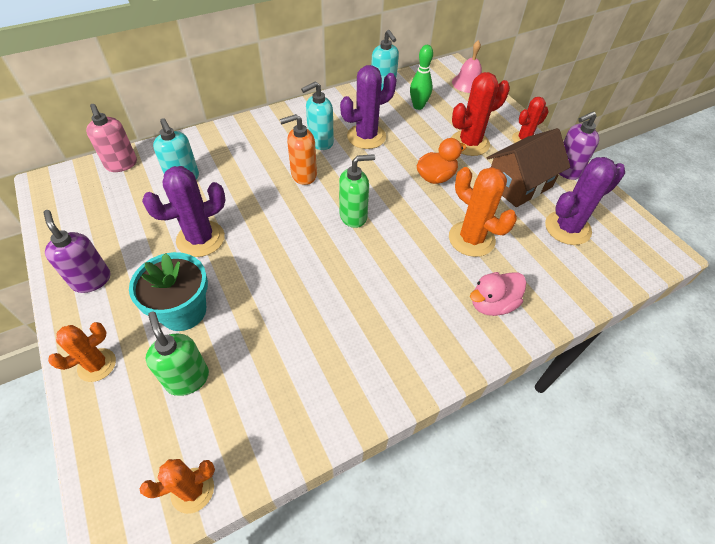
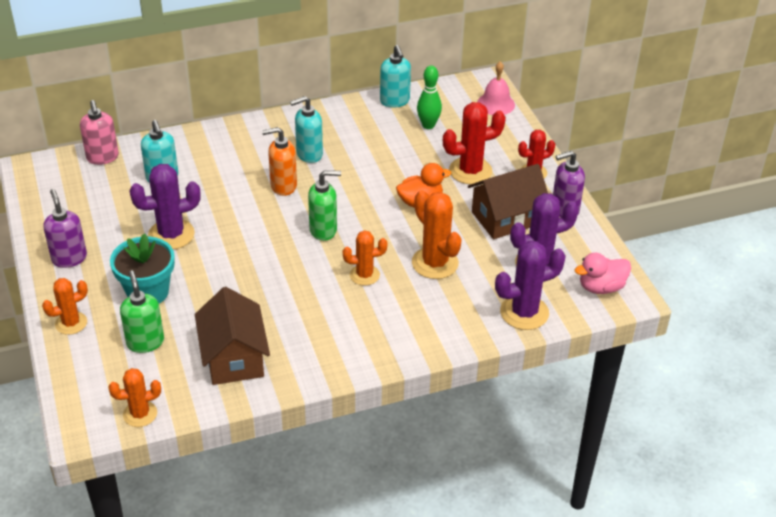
camera: 10 degrees right, 10 degrees down
purple cactus [340,65,397,149] -> purple cactus moved to [495,241,566,330]
pink duck [470,272,526,316] -> pink duck moved to [574,253,631,294]
none -> brown house [195,287,270,385]
none -> orange cactus [343,230,387,286]

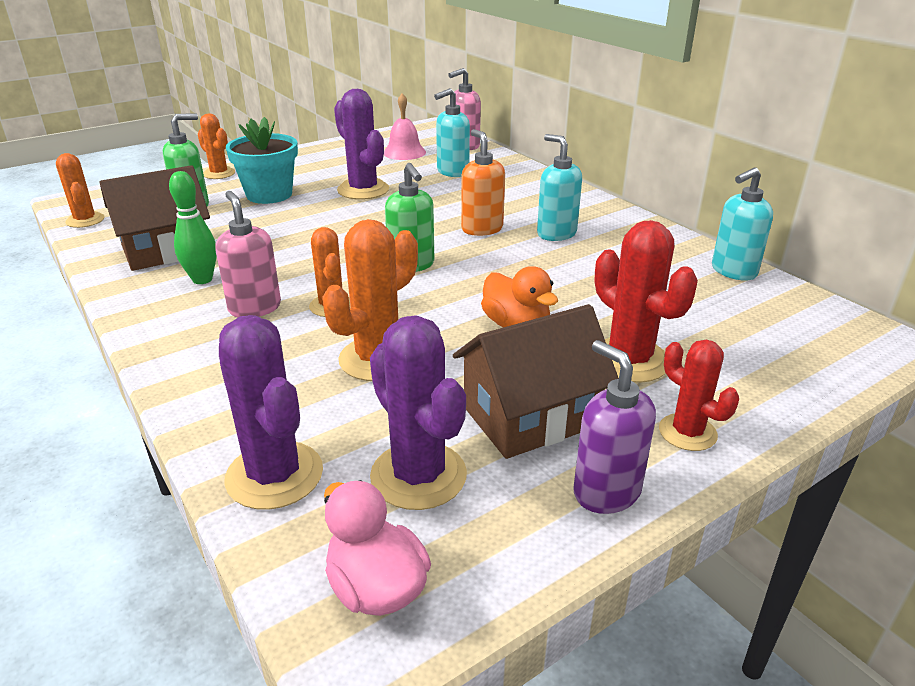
camera: 75 degrees right, 10 degrees down
purple soap dispenser [43,189,87,268] -> none
green bowling pin [417,66,442,129] -> green bowling pin moved to [169,171,217,284]
brown house [468,164,548,239] -> brown house turned 75 degrees counterclockwise [453,304,619,459]
pink bell [477,61,515,115] -> pink bell moved to [384,93,426,160]
none -> pink soap dispenser [215,191,281,317]

